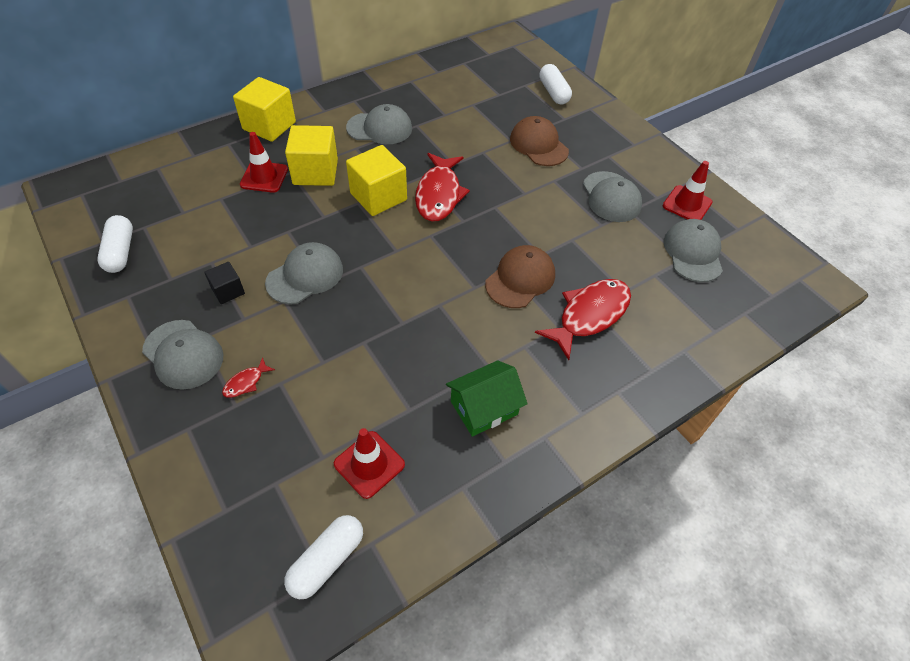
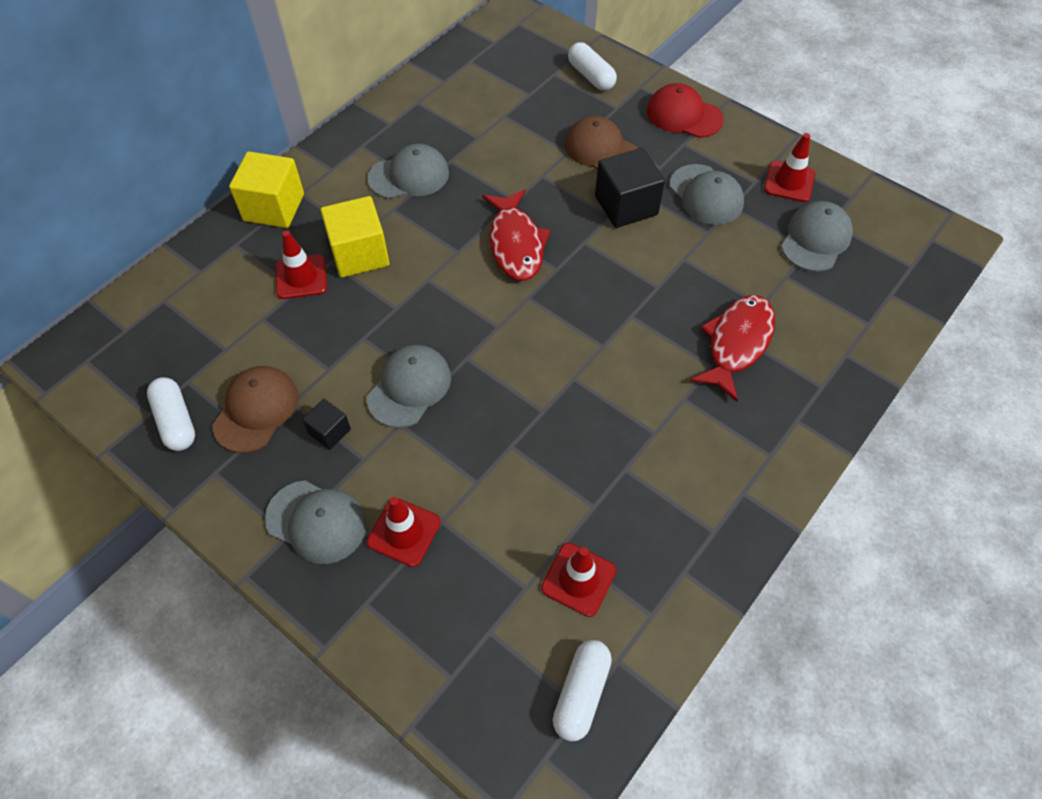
camera: 15 degrees left, 5 degrees up
red fish [222,357,275,398] -> red traffic cone [367,497,441,567]
yellow cube [346,145,407,216] -> none
green house [446,360,528,437] -> none
brown cap [485,245,555,308] -> brown cap moved to [212,366,298,453]
grey cap [664,219,723,282] -> grey cap turned 45 degrees clockwise [781,201,853,272]
none -> black cube [595,148,665,228]
none -> red cap [647,83,724,138]

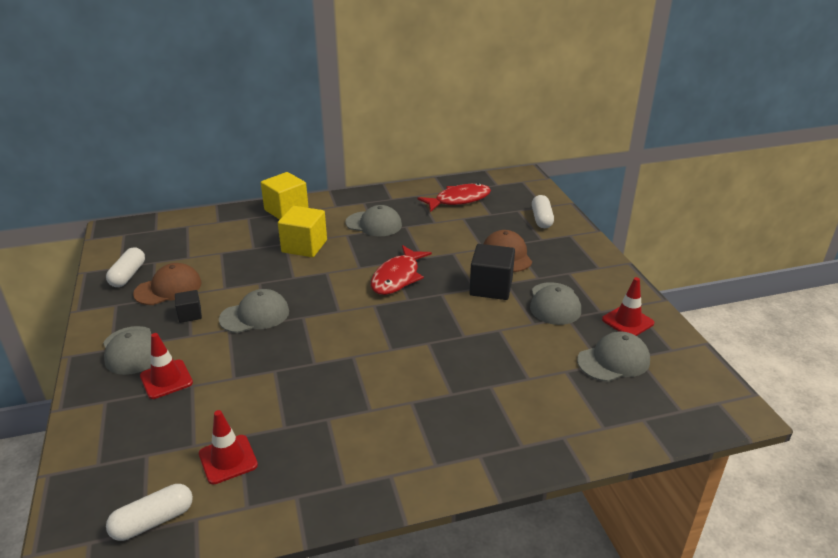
camera: 35 degrees right, 25 degrees down
red traffic cone [276,231,327,299] -> none
red cap [647,83,724,138] -> none
red fish [690,295,775,402] -> red fish moved to [417,183,491,212]

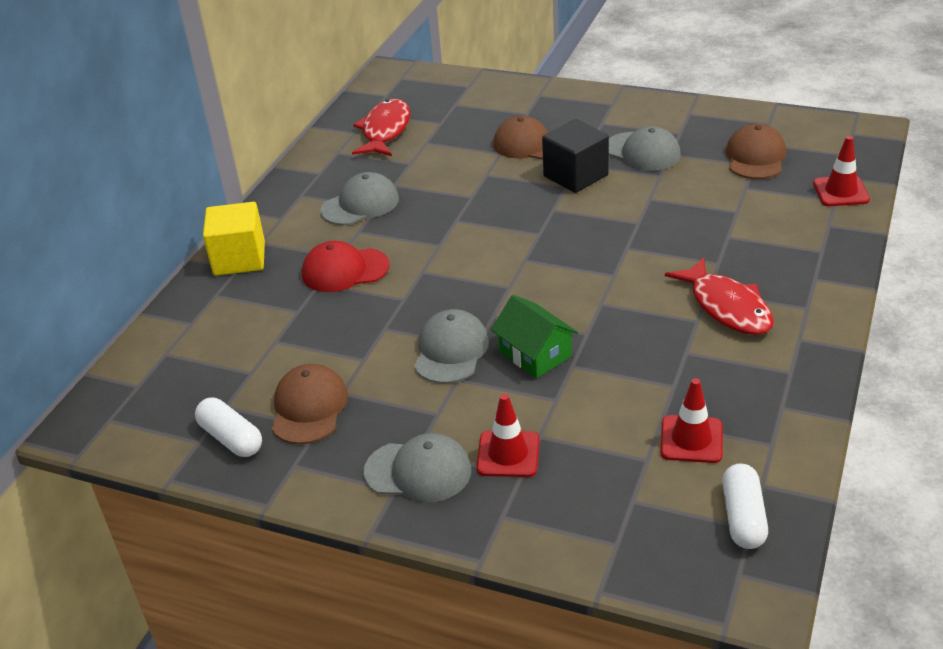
camera: 50 degrees left, 5 degrees up
black cube [175,290,202,323] -> none
yellow cube [278,206,327,257] -> red cap [302,241,390,292]
red fish [371,245,432,295] -> red fish moved to [665,257,774,335]
white capsule [532,195,554,228] -> none
grey cap [577,331,650,382] -> brown cap [726,124,786,179]
red traffic cone [602,277,654,336] -> red traffic cone moved to [813,136,870,206]
none -> green house [491,295,578,378]

